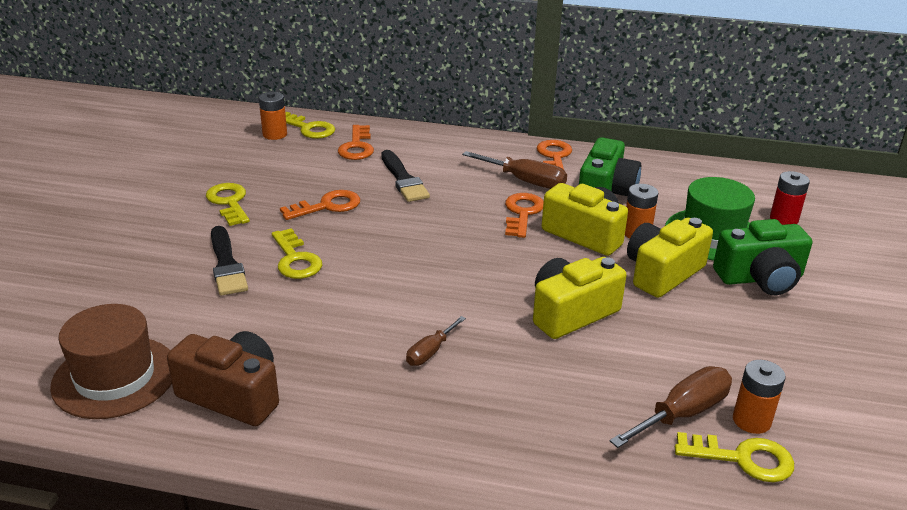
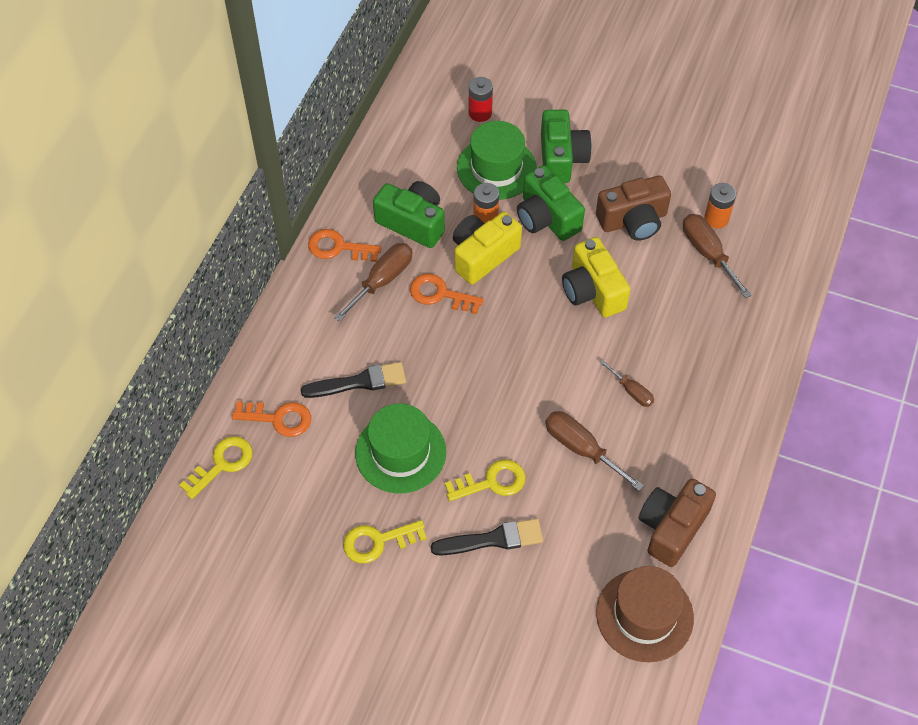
camera: 80 degrees left, 25 degrees up
orange battery [259,92,287,140] -> none
orange key [280,190,360,220] -> green hat [355,403,446,493]
yellow camera [627,218,713,298] -> green camera [517,165,585,241]
yellow key [675,432,794,482] -> none
none -> brown screwdriver [545,411,644,491]
none -> brown camera [596,175,671,241]

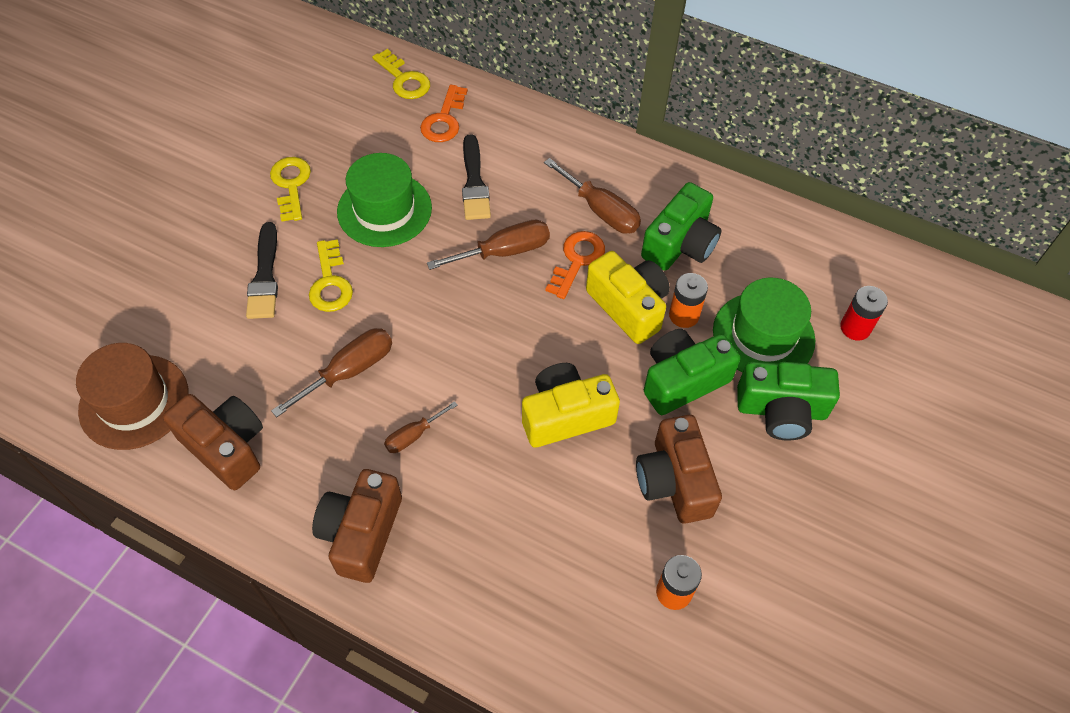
camera: 95 degrees right, 0 degrees up
orange key [308,229,381,262] -> none
brown screwdriver [683,214,752,298] -> brown screwdriver moved to [427,220,550,270]
none -> brown camera [312,469,402,583]

